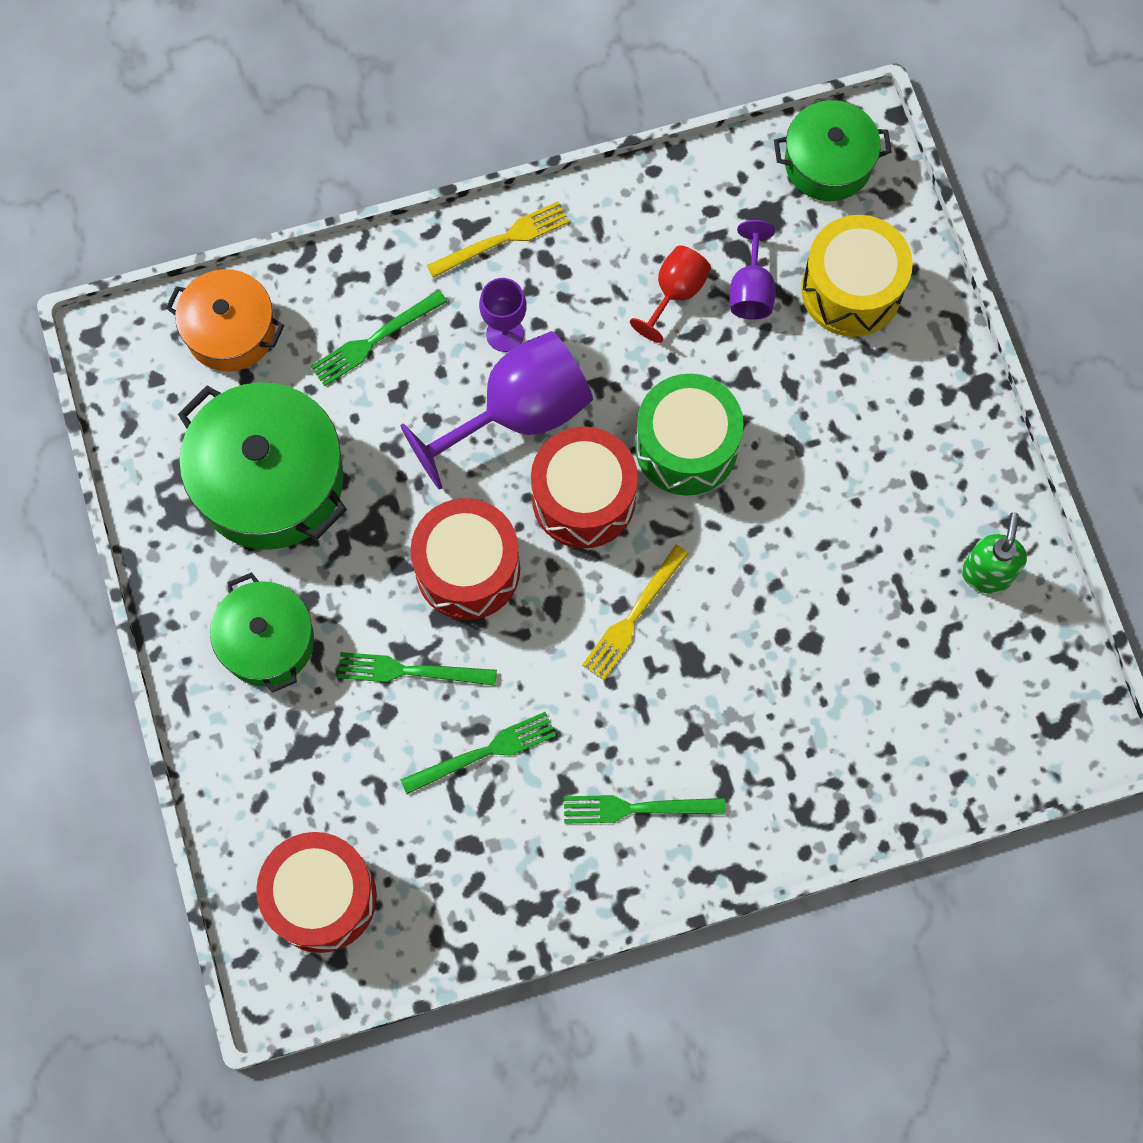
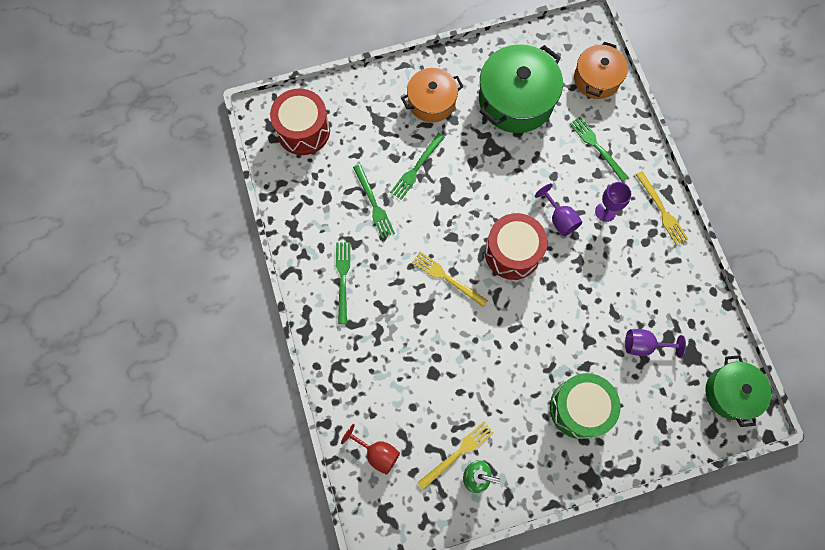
camera: 90 degrees right, 0 degrees up
green pot [210,572,314,693] -> orange pot [401,68,464,123]
green fork [338,652,497,686] -> green fork turned 150 degrees counterclockwise [390,133,445,200]
purple goblet [400,331,593,490] -> purple goblet [535,183,582,236], size x0.52
red drum [410,498,520,620] -> none
red goblet [630,245,711,343] -> red goblet moved to [341,424,400,475]
green drum [635,374,744,496] -> green drum moved to [550,373,621,439]
yellow drum [801,215,913,337] -> none
none -> yellow fork [417,421,494,490]

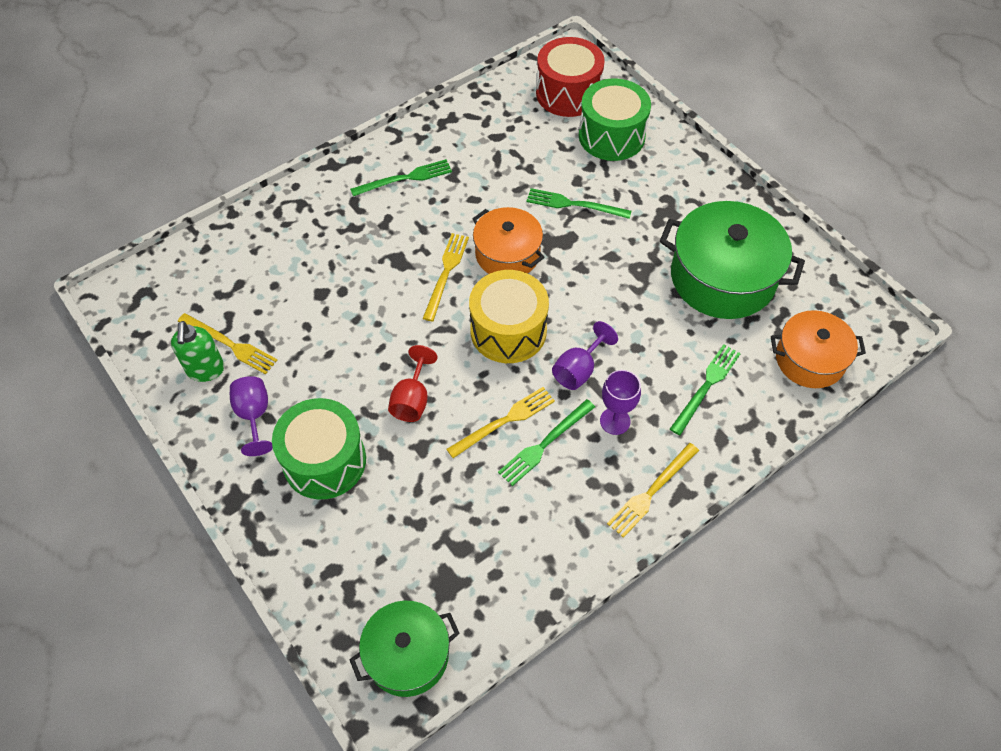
camera: 70 degrees right, 15 degrees down
red goblet [341,424,400,475] -> red goblet moved to [388,345,438,422]
green fork [353,164,395,239] -> green fork moved to [498,399,595,486]
orange pot [401,68,464,123] -> orange pot moved to [472,207,545,274]
red drum [485,213,548,280] -> yellow drum [469,270,549,363]
purple goblet [625,329,686,357] -> purple goblet moved to [230,376,273,456]
none -> yellow fork [446,387,555,458]
none -> green drum [579,78,651,161]

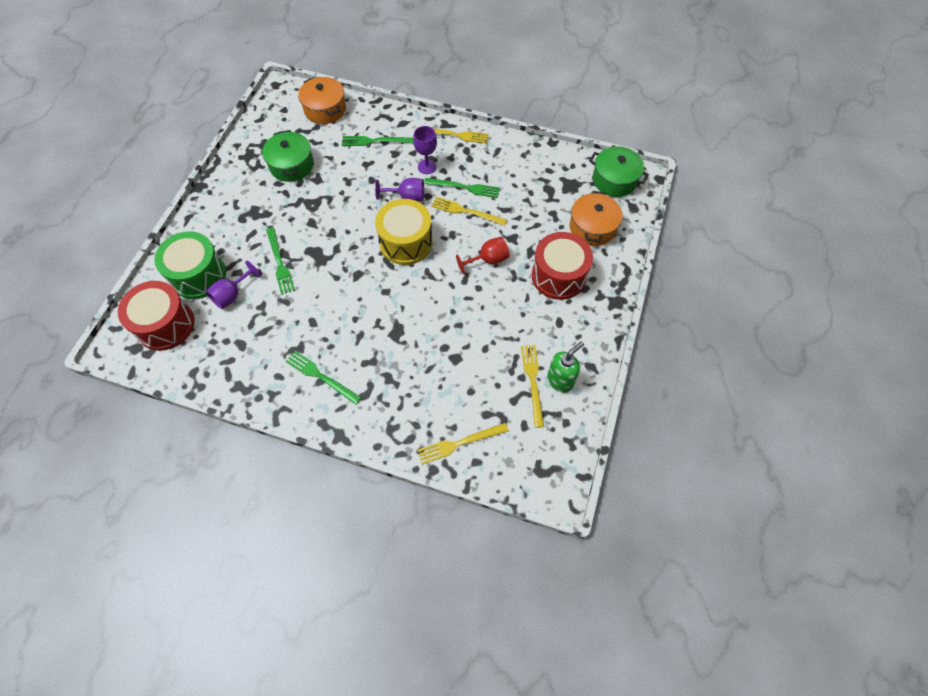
camera: 125 degrees left, 5 degrees up
purple goblet [230,376,273,456] -> purple goblet moved to [206,260,261,309]
green drum [272,398,366,499] -> red drum [532,232,593,300]
yellow fork [422,233,469,321] -> yellow fork moved to [417,423,508,465]
orange pot [472,207,545,274] -> orange pot moved to [570,191,622,246]
green pot [660,201,805,319] -> green pot [262,130,314,182], size x0.62

